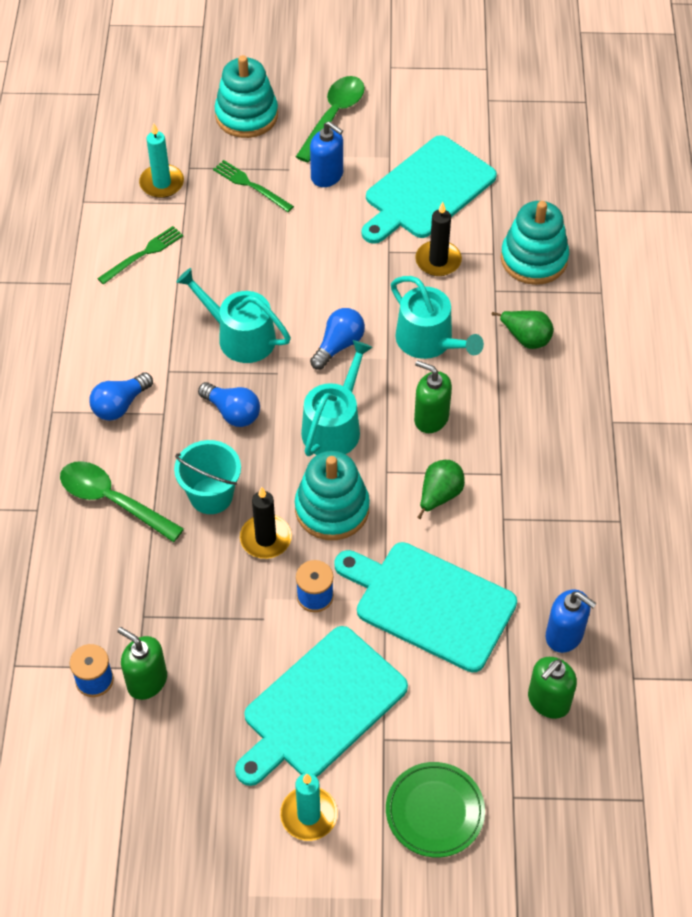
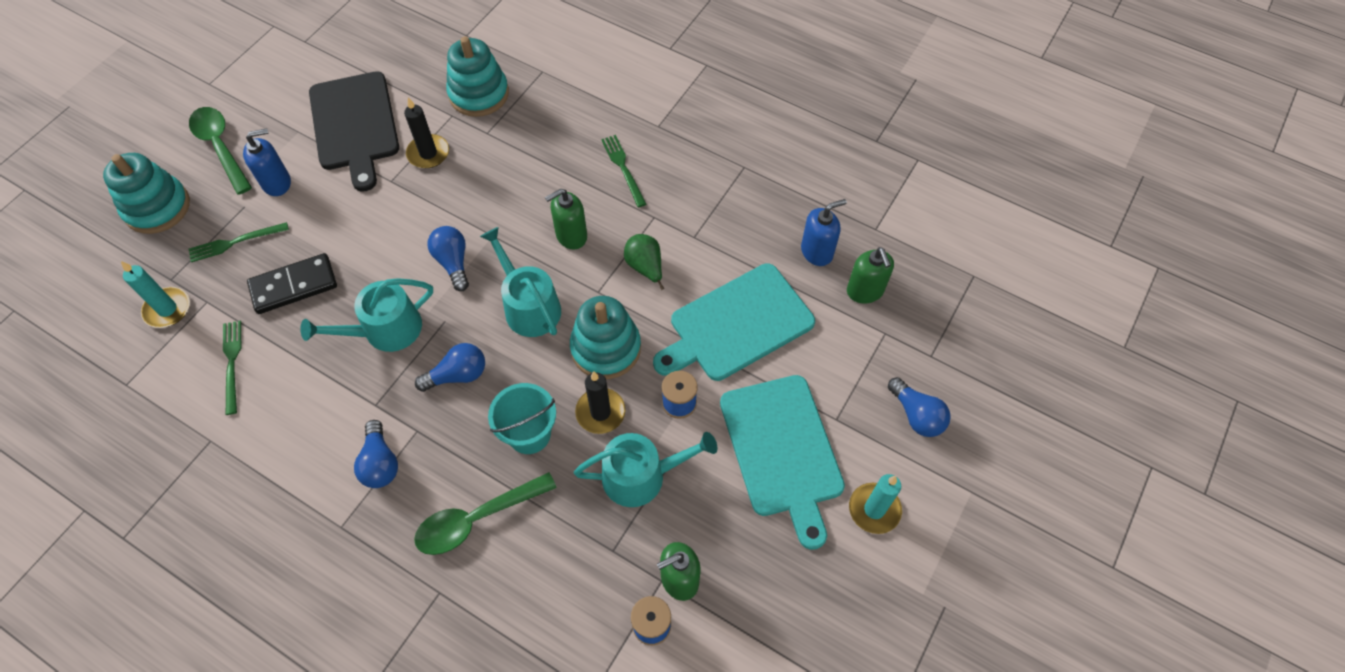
camera: 60 degrees left, 5 degrees up
turquoise cutting board [361,135,497,244] -> black cutting board [309,71,399,192]
green plate [386,762,485,857] -> blue light bulb [888,377,951,437]
turquoise watering can [391,276,484,359] -> turquoise watering can moved to [574,432,718,507]
green pear [492,311,554,349] -> none
none -> black domino [247,253,337,314]
none -> green fork [601,135,646,207]

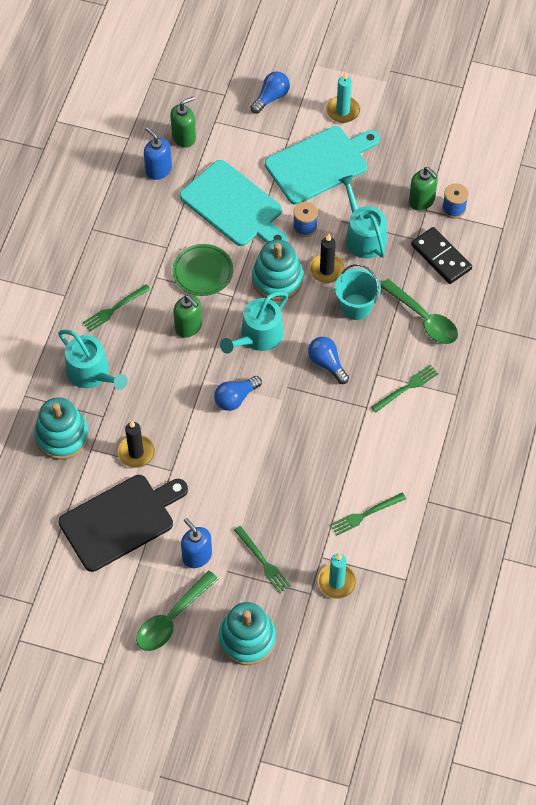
camera: 105 degrees left, 0 degrees up
black domino [247,253,337,314] -> black domino moved to [411,227,472,284]
turquoise watering can [300,278,433,352] -> turquoise watering can moved to [58,330,128,390]
blue light bulb [354,420,398,488] -> green fork [371,365,438,413]
green pear [624,234,665,290] -> green plate [173,244,233,296]

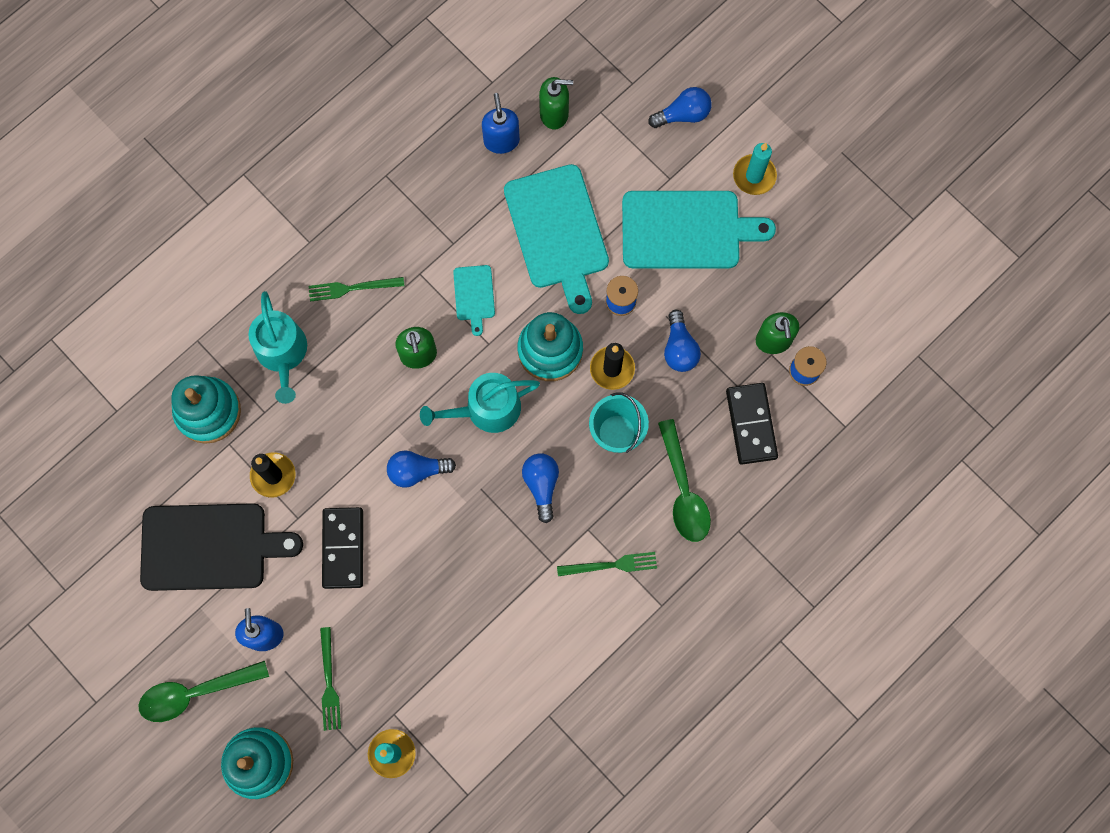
camera: 30 degrees right, 15 degrees up
green plate [173,244,233,296] -> turquoise cutting board [453,265,495,336]
green fork [330,493,406,536] -> none
turquoise watering can [339,175,387,258] -> blue light bulb [664,310,701,372]
none -> black domino [322,507,363,589]

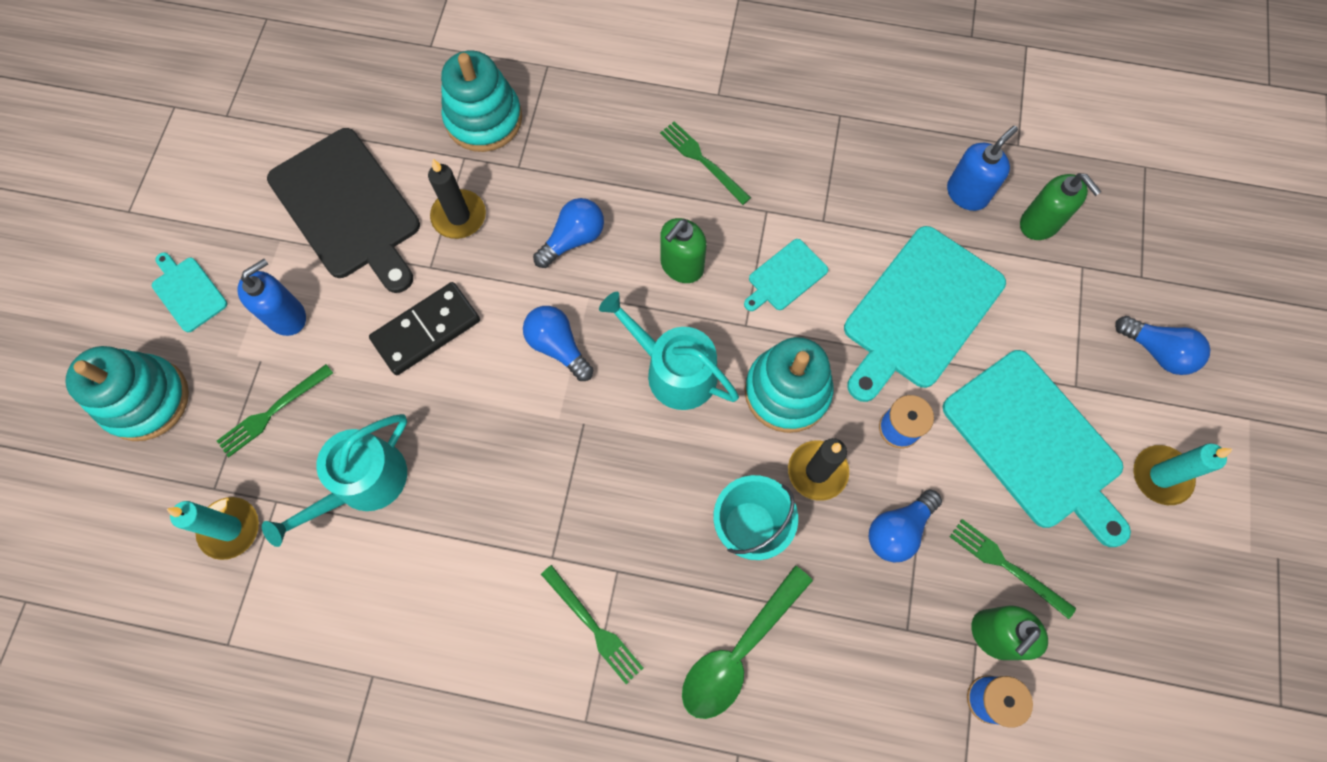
camera: 55 degrees right, 5 degrees down
green spoon [139,661,269,722] -> turquoise cutting board [152,252,227,332]
turquoise watering can [248,291,307,404] -> turquoise watering can moved to [262,414,407,547]
blue light bulb [522,454,559,523] -> blue light bulb moved to [533,198,604,268]
black domino [726,383,778,465] -> none
none -> green fork [950,519,1076,619]

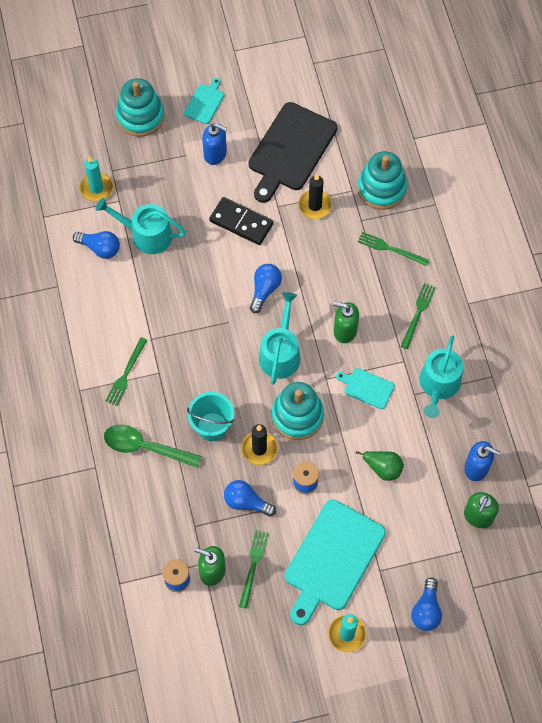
camera: 65 degrees right, 5 degrees down
green fork [217,364,333,457] -> green fork moved to [358,232,429,266]
blue light bulb [533,198,604,268] -> blue light bulb moved to [73,231,120,259]
turquoise cutting board [844,226,1006,402] -> green pear [356,451,404,481]
none -> turquoise watering can [419,335,463,418]

